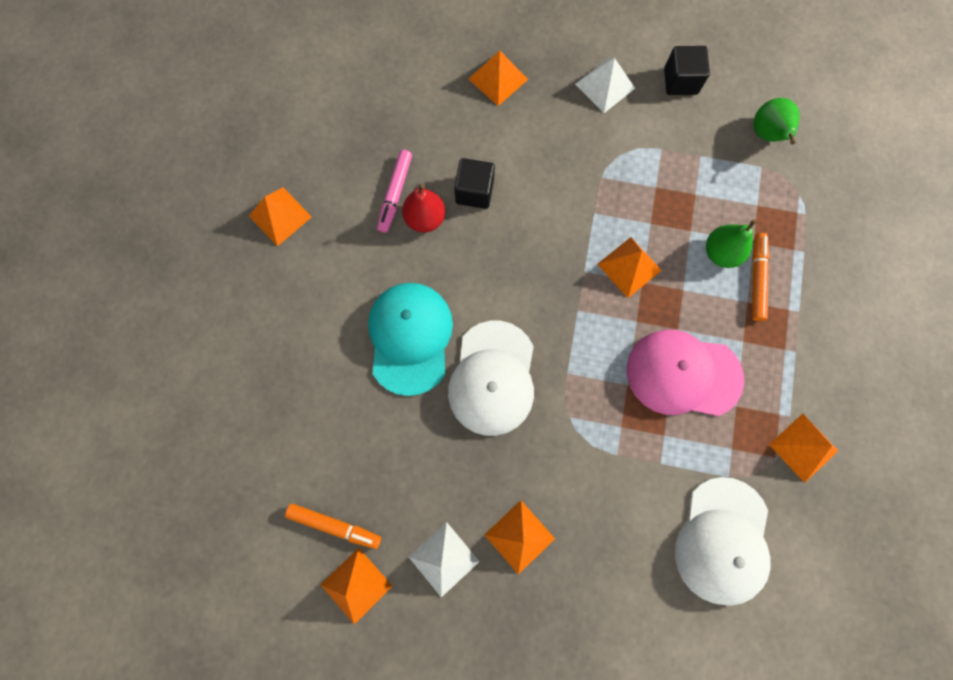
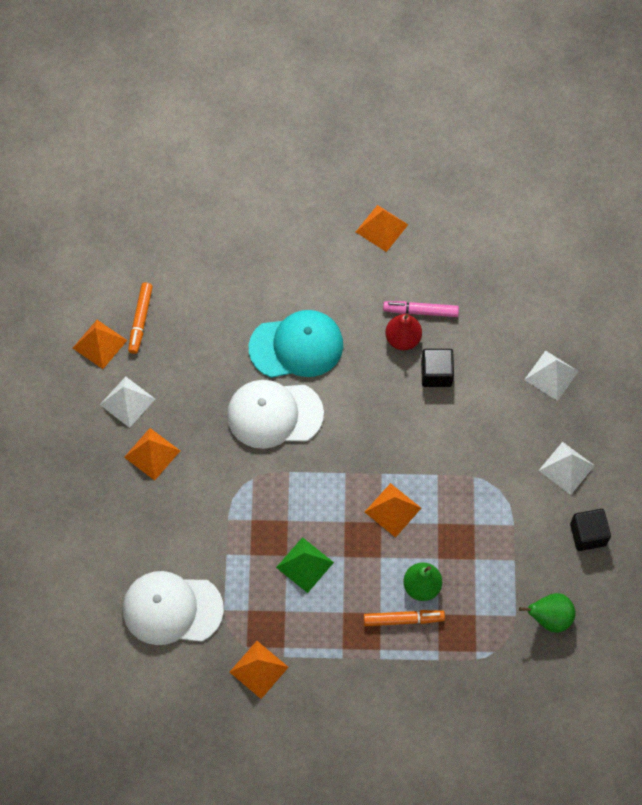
camera: 80 degrees right, 10 degrees down
orange pyramid [469,51,528,106] -> white pyramid [524,350,579,401]
pink cap [627,330,744,416] -> green pyramid [276,537,334,593]

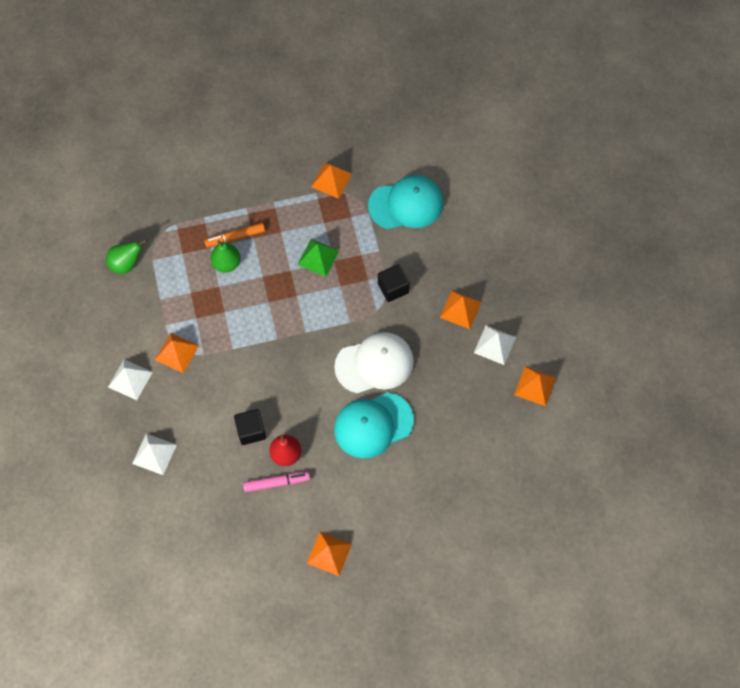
camera: 165 degrees right, 0 degrees up
white cap [123,571,224,645] -> turquoise cap [368,175,444,229]
orange marker [128,282,153,354] -> none
orange pyramid [365,483,421,538] -> orange pyramid moved to [155,333,199,373]
black cube [570,509,611,551] -> black cube moved to [378,264,410,302]

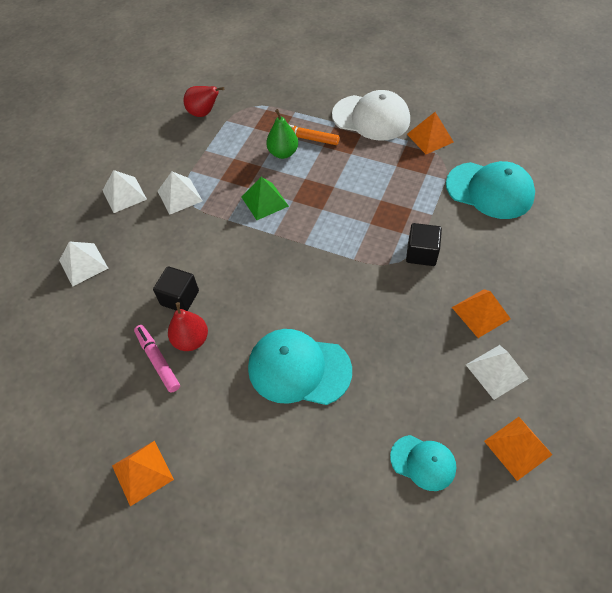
camera: 40 degrees right, 10 degrees down
green pear [106,239,147,274] -> red pear [184,86,224,117]
orange pyramid [155,333,199,373] -> white pyramid [157,172,202,215]
pink marker [243,472,310,492] -> pink marker turned 150 degrees counterclockwise [134,325,180,393]
green pyramid [297,239,339,277] -> green pyramid moved to [241,177,289,220]
white cap [334,332,414,393] -> white cap moved to [332,90,410,141]
none -> turquoise cap [390,435,456,491]

